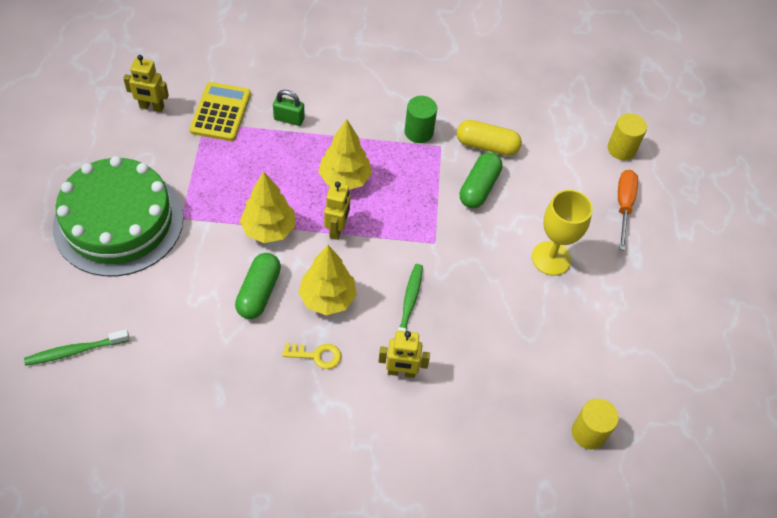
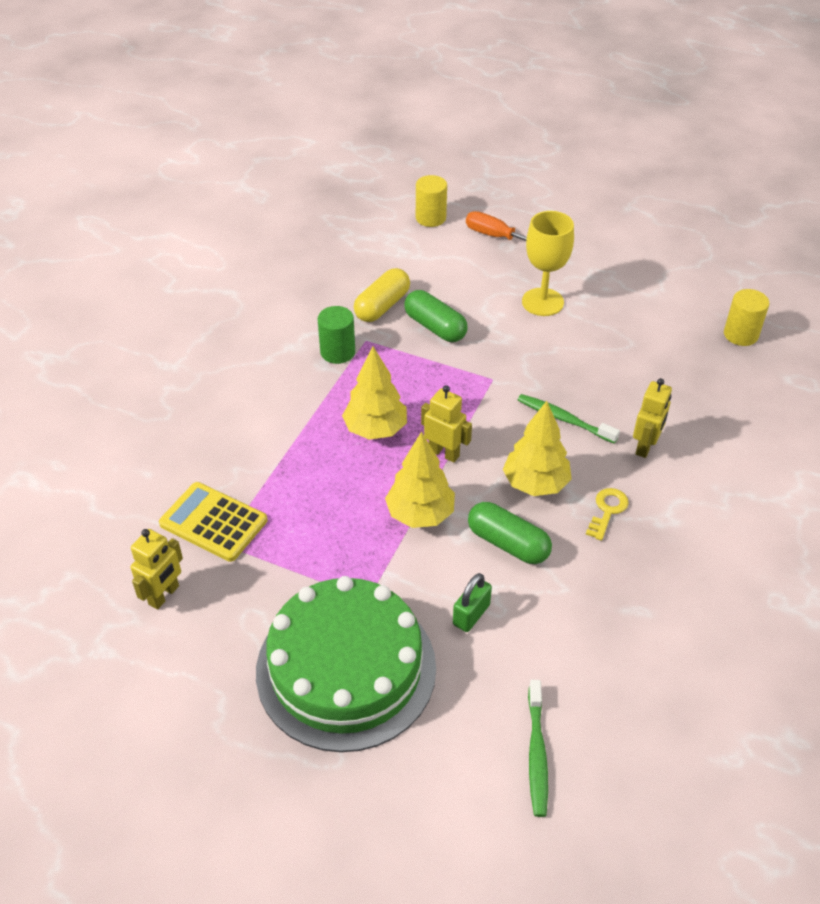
camera: 65 degrees left, 10 degrees down
green padlock [273,90,305,126] -> green padlock moved to [453,573,492,632]

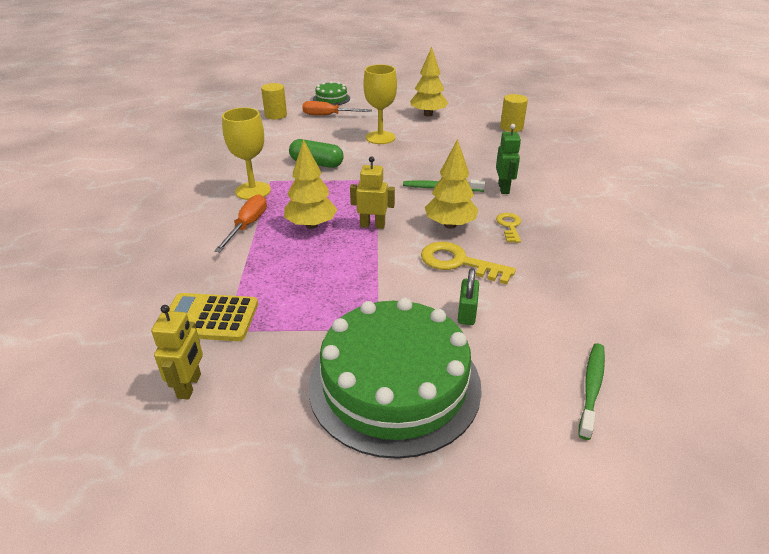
camera: 25 degrees left, 10 degrees down
green cylinder [318,306,355,364] -> yellow goblet [222,107,271,200]
yellow capsule [354,268,410,322] -> none
yellow tree [385,432,455,528] -> yellow tree moved to [410,47,448,117]
green capsule [468,502,552,564] -> yellow key [421,242,516,285]
green toothbrush [528,680,548,817] -> green toothbrush turned 135 degrees counterclockwise [578,343,605,440]
yellow robot [633,378,672,458] -> green robot [496,124,521,194]
none -> orange screwdriver [214,194,267,252]
none -> green cake [313,81,350,105]

